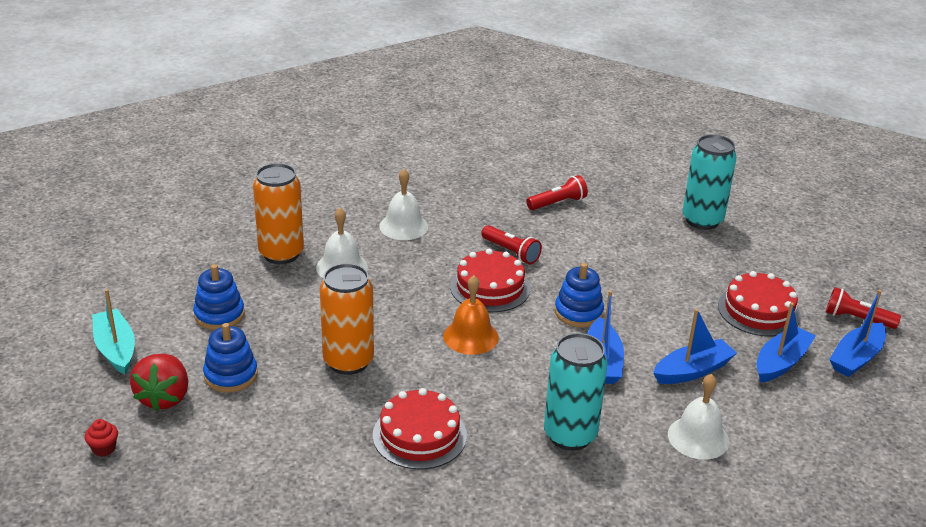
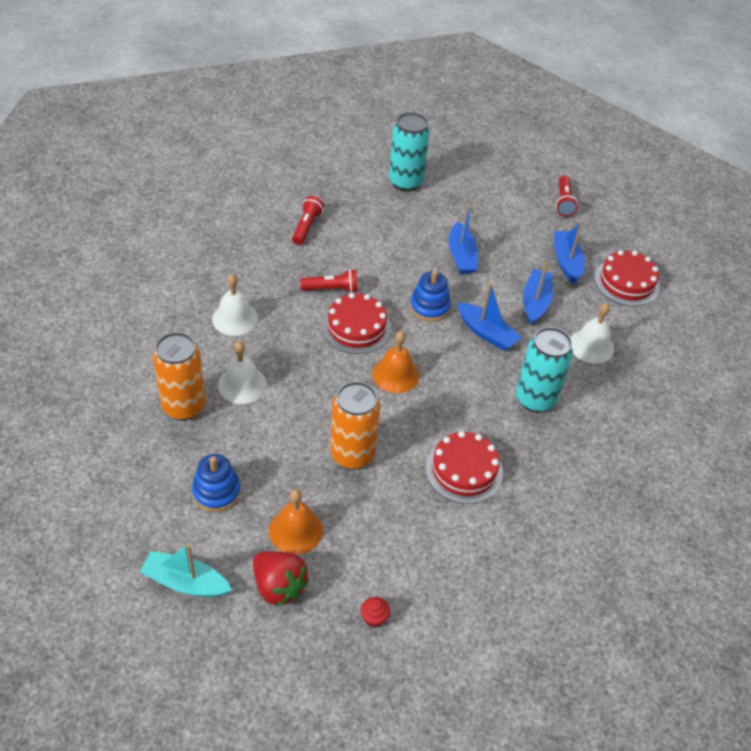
camera: 50 degrees left, 15 degrees up
red cupcake [85,419,118,457] -> red cupcake moved to [361,597,390,627]
blue stacking toy [203,323,258,393] -> orange bell [269,489,323,555]
red cake [718,271,801,336] -> red cake moved to [595,250,660,306]
red flashlight [826,287,901,329] -> red flashlight turned 60 degrees counterclockwise [556,175,578,217]
blue boat [829,290,886,377] -> blue boat moved to [449,205,478,274]

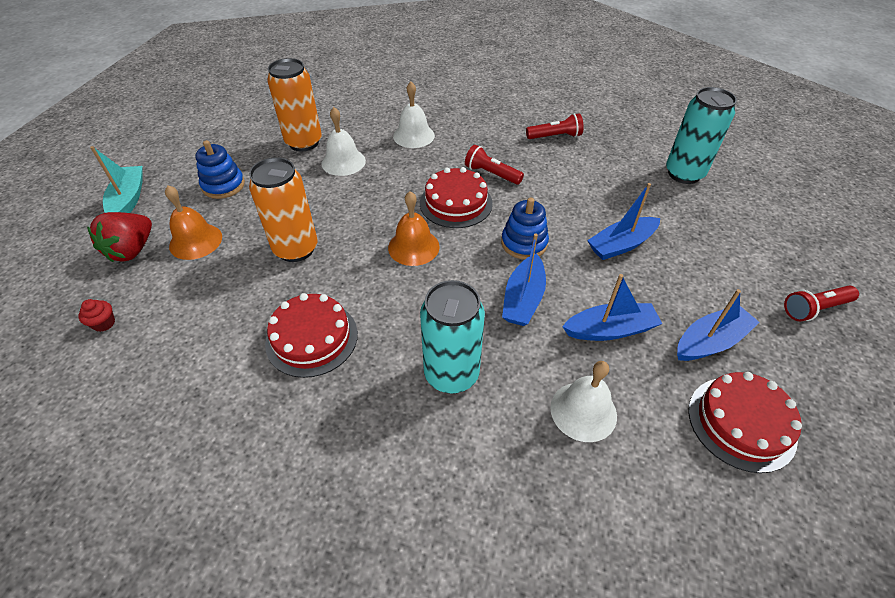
camera: 70 degrees right, 0 degrees up
red flashlight [300,269,358,293] -> red flashlight turned 150 degrees clockwise [465,145,524,185]

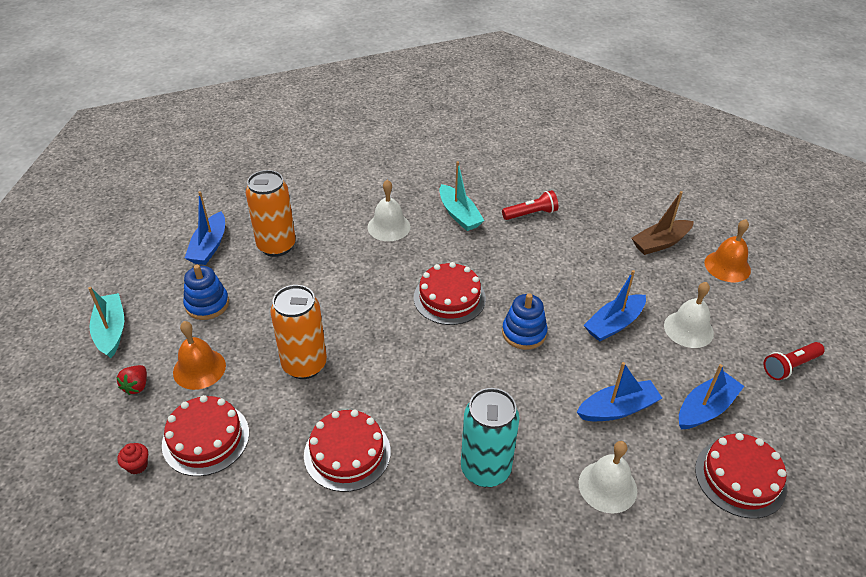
camera: 10 degrees left, 5 degrees down
red strawberry [87,212,152,262] -> red strawberry [116,365,147,395], size x0.57
white bell [321,107,366,176] -> white bell moved to [664,282,714,348]
orange bell [388,191,440,266] -> orange bell moved to [704,219,751,282]
red flashlight [465,145,524,185] -> none
blue boat [502,234,546,326] -> blue boat moved to [185,191,225,265]
turquoise can [666,87,737,184] -> brown boat [631,191,694,255]
none -> red cake [162,395,249,476]
none -> turquoise boat [439,161,484,231]

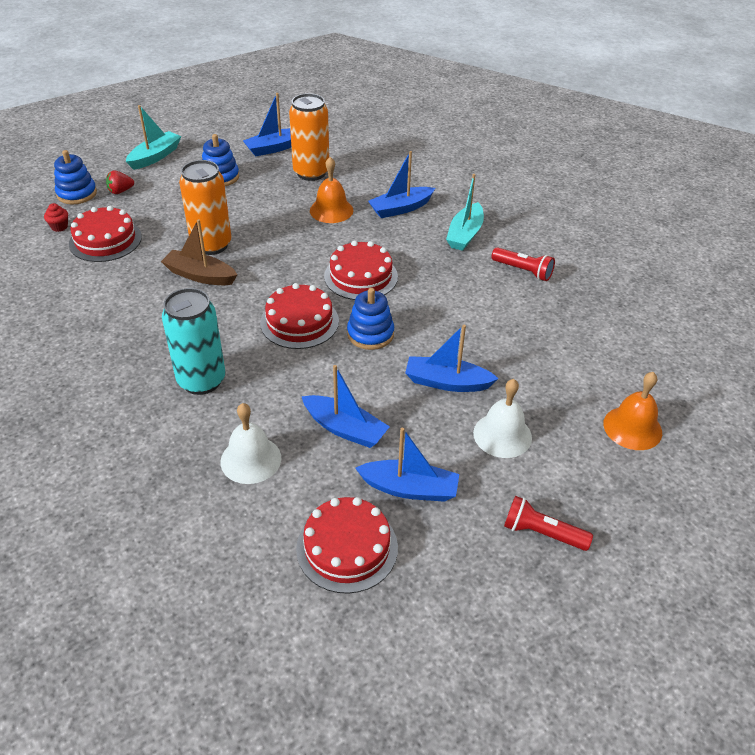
camera: 50 degrees right, 0 degrees up
orange bell [173,321,226,390] -> orange bell moved to [310,157,353,223]
red cake [304,409,391,492] -> red cake moved to [260,283,339,349]
white bell [368,180,410,241] -> blue boat [368,151,435,218]
brown boat [631,191,694,255] -> brown boat moved to [161,219,237,285]
none -> blue stacking toy [54,150,97,204]

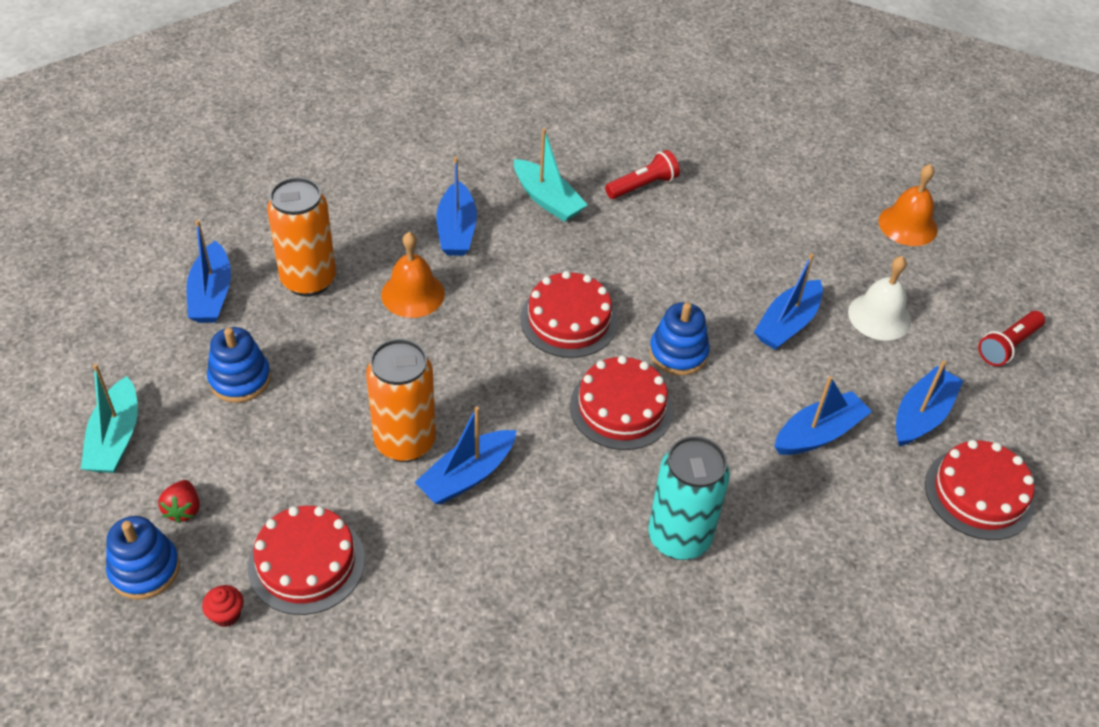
camera: 65 degrees left, 5 degrees up
turquoise boat [126,105,182,170] -> turquoise boat turned 150 degrees counterclockwise [81,364,138,473]
brown boat [161,219,237,285] -> blue boat [415,407,517,505]
white bell [220,403,281,484] -> none

